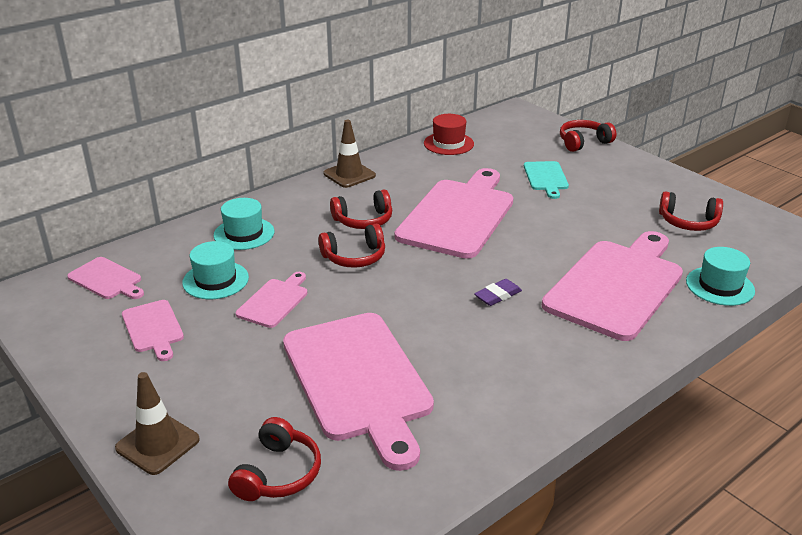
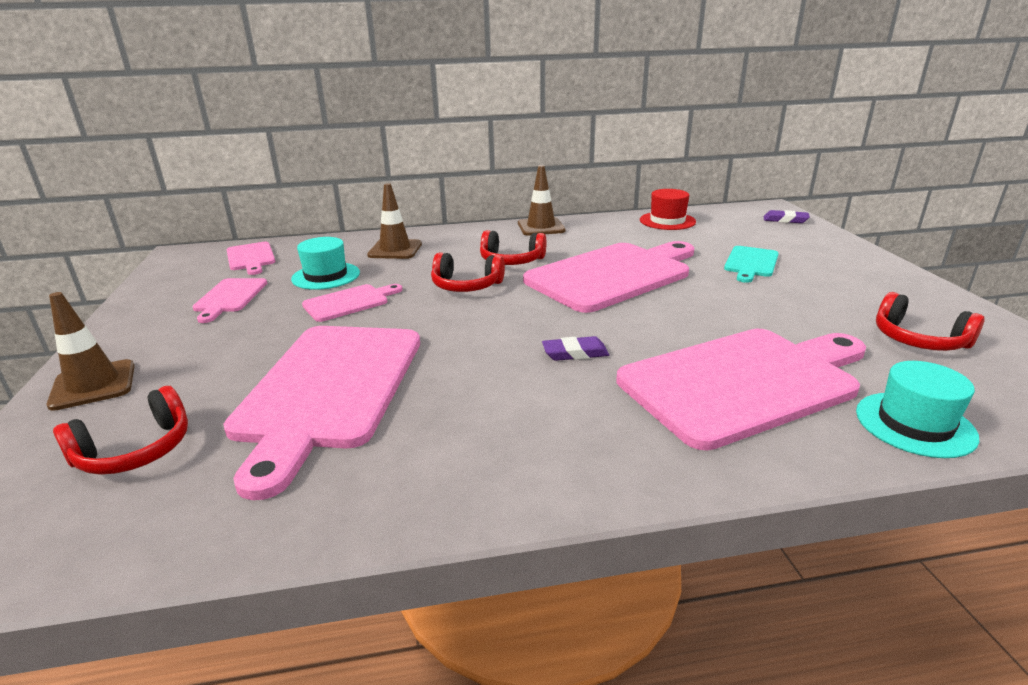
camera: 30 degrees right, 5 degrees down
turquoise hat [214,198,274,250] -> brown traffic cone [367,183,422,259]
red headphones [560,120,617,152] -> none
none -> purple eraser [764,210,810,223]

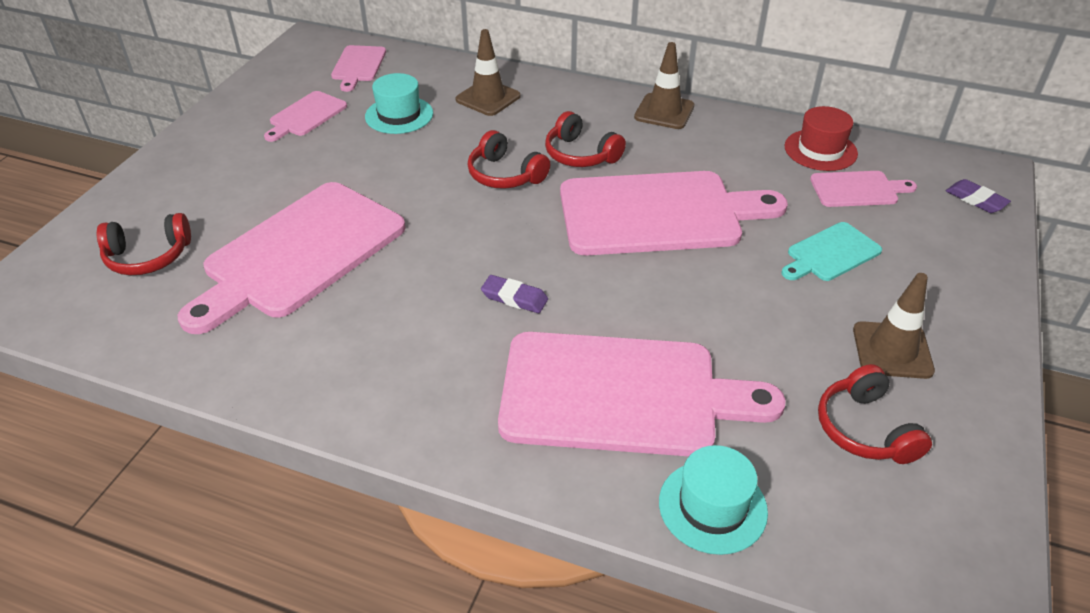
camera: 30 degrees right, 15 degrees up
brown traffic cone [46,292,135,411] -> brown traffic cone moved to [853,273,935,379]
pink cutting board [302,284,402,322] -> pink cutting board moved to [810,171,917,207]

